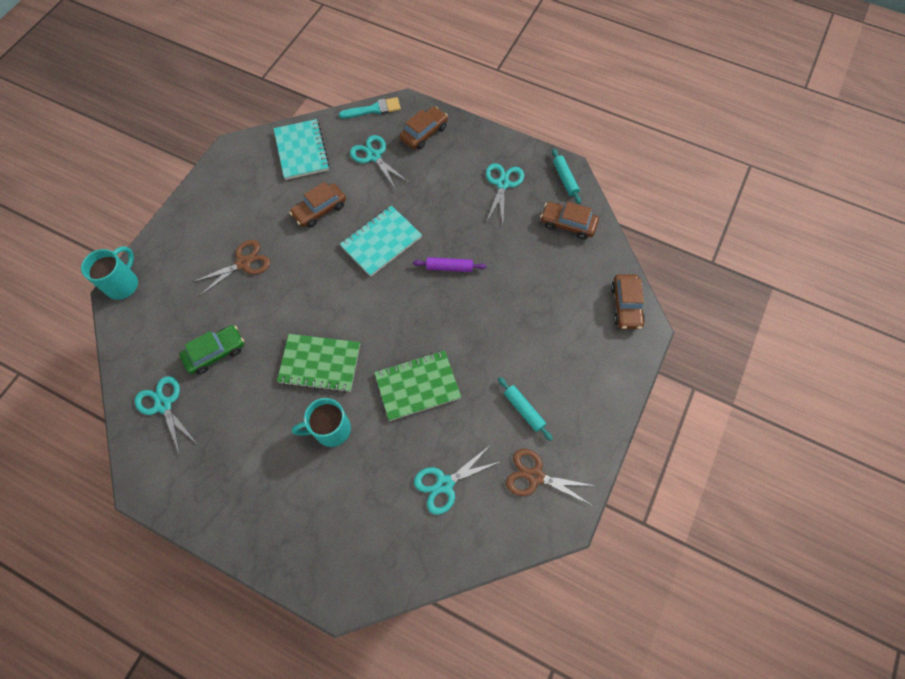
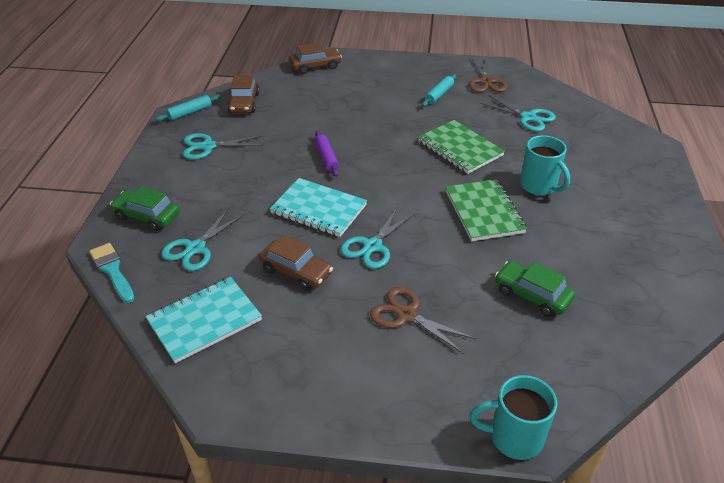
camera: 110 degrees left, 25 degrees down
turquoise scissors [135,376,197,455] -> turquoise scissors moved to [340,208,415,269]
brown car [399,106,448,150] -> green car [110,186,180,231]

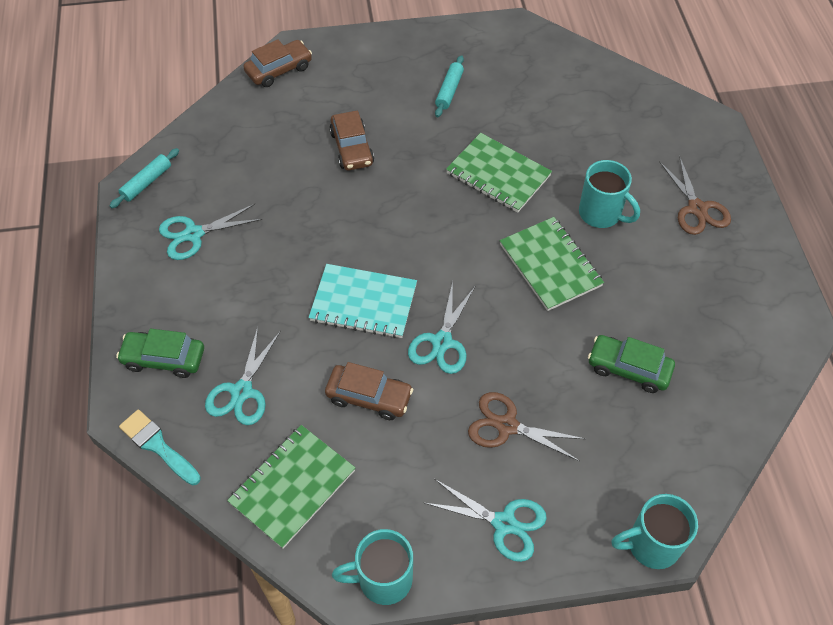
camera: 15 degrees left, 15 degrees up
turquoise notebook [146,277,262,363] -> green notebook [227,425,356,549]
brown car [227,75,260,113] -> brown car moved to [329,111,374,170]
purple rolling pin [315,131,339,177] -> none
brown scissors [469,58,508,92] -> brown scissors moved to [659,156,731,235]
turquoise scissors [480,95,556,131] -> turquoise scissors moved to [425,479,547,562]
none -> turquoise mug [332,529,413,605]

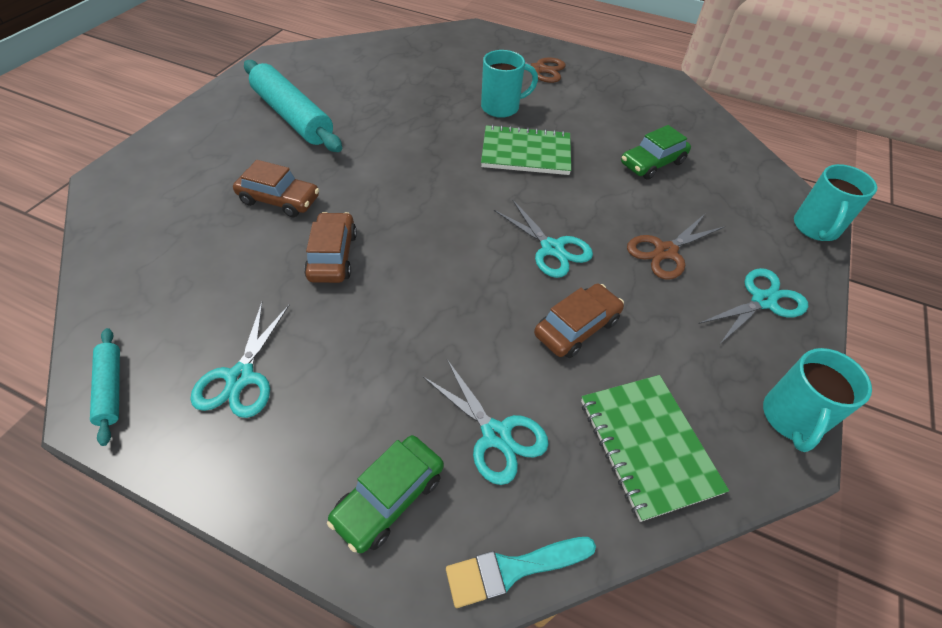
camera: 60 degrees left, 5 degrees down
brown car [243,39,312,87] -> brown car moved to [304,212,357,283]
turquoise notebook [308,264,417,338] -> none
turquoise rolling pin [435,55,464,117] -> turquoise rolling pin [244,60,342,152], size x2.06
green notebook [446,133,552,213] -> none

